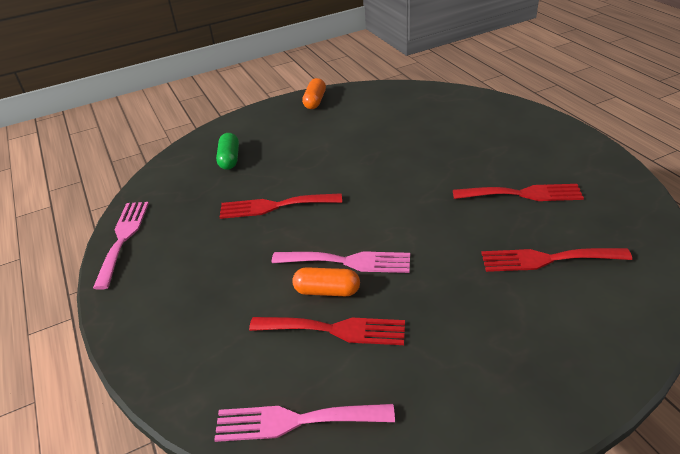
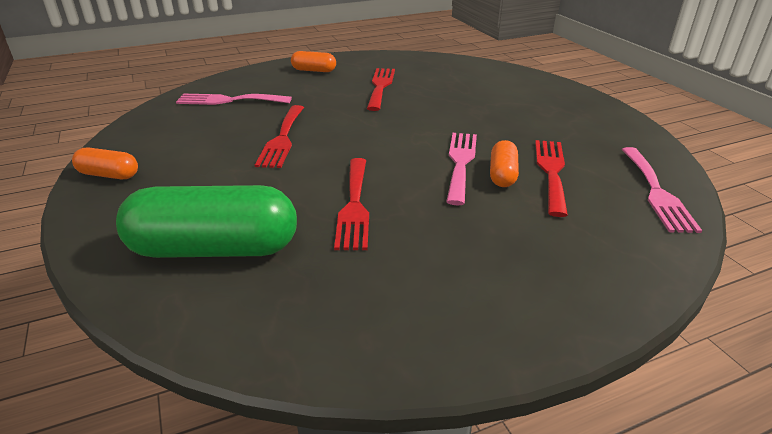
camera: 90 degrees left, 5 degrees down
pink fork [93,202,149,290] -> pink fork moved to [176,94,292,105]
green capsule [216,133,239,170] -> green capsule [116,185,297,258], size x2.08
red fork [482,248,632,272] -> red fork moved to [255,105,304,168]
none -> orange capsule [291,51,336,72]

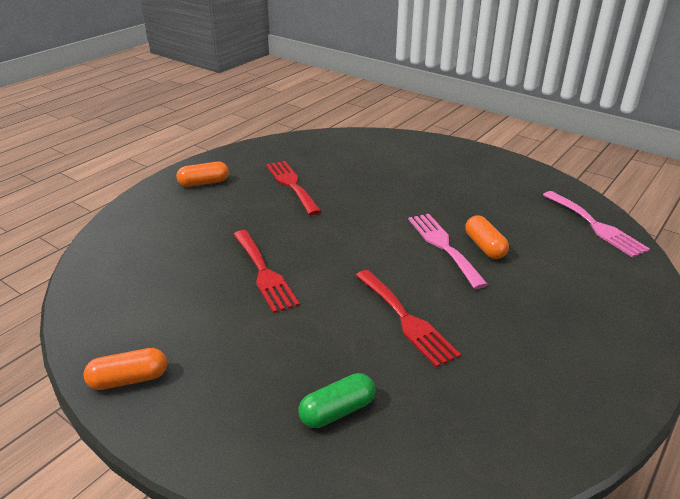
camera: 30 degrees left, 0 degrees up
green capsule [116,185,297,258] -> green capsule [299,373,376,428], size x0.48
pink fork [176,94,292,105] -> none
red fork [535,140,568,217] -> none

